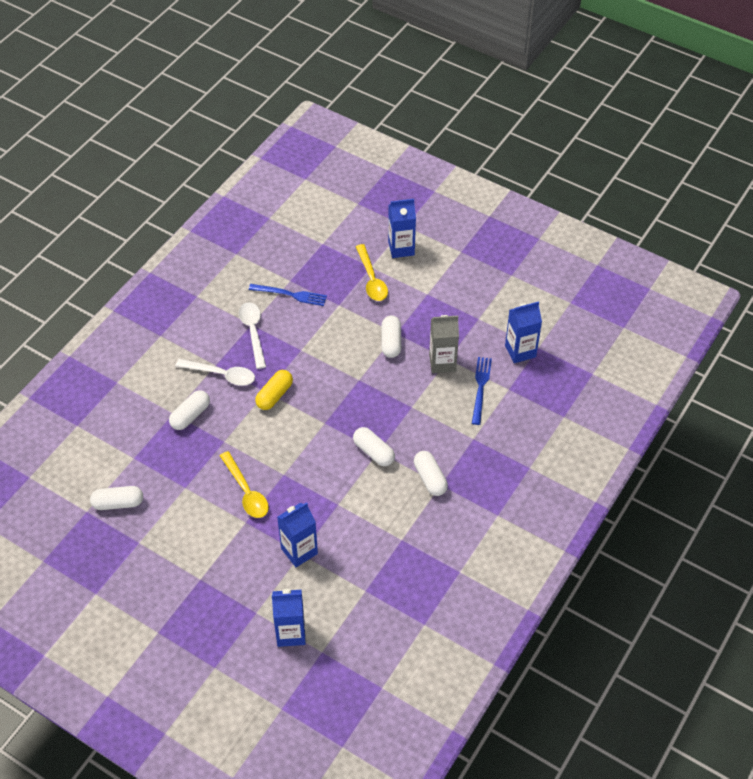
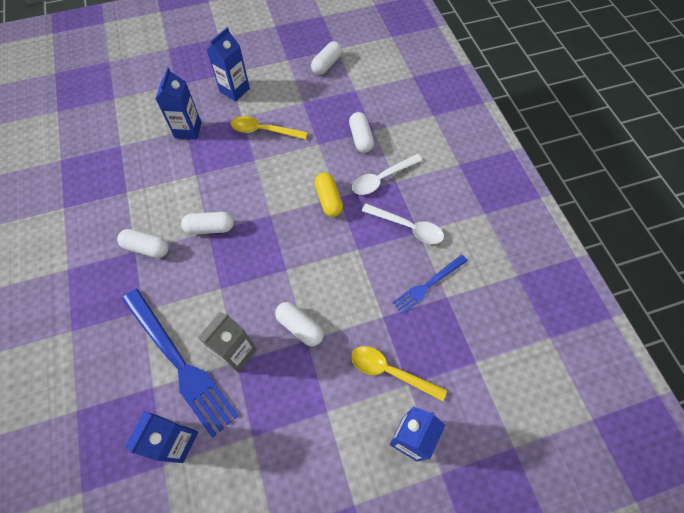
camera: 130 degrees right, 10 degrees up
blue carton [272,589,306,647] -> blue carton moved to [207,27,250,101]
blue fork [472,357,492,425] -> blue fork [122,289,239,438], size x1.82

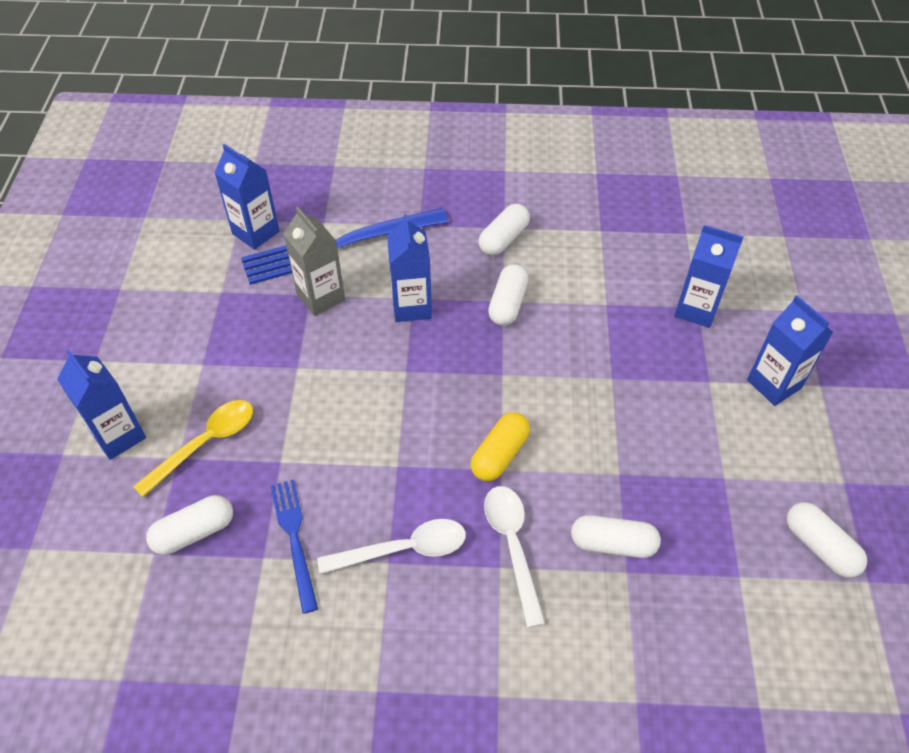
camera: 110 degrees right, 10 degrees down
yellow spoon [231,116,308,140] -> none
white capsule [275,302,324,346] -> white capsule moved to [146,495,233,555]
yellow capsule [315,173,343,217] -> yellow capsule turned 60 degrees counterclockwise [471,412,530,481]
white spoon [362,203,444,244] -> white spoon turned 150 degrees counterclockwise [317,519,466,574]
none -> blue carton [387,214,432,322]

